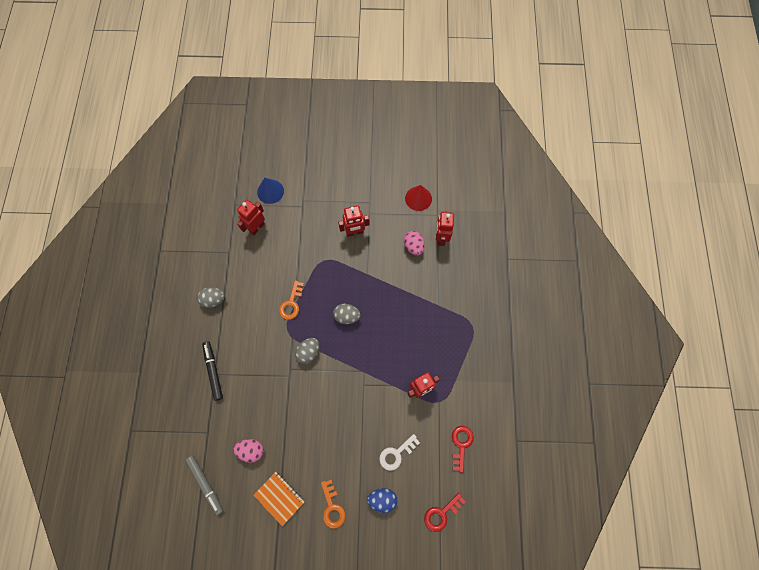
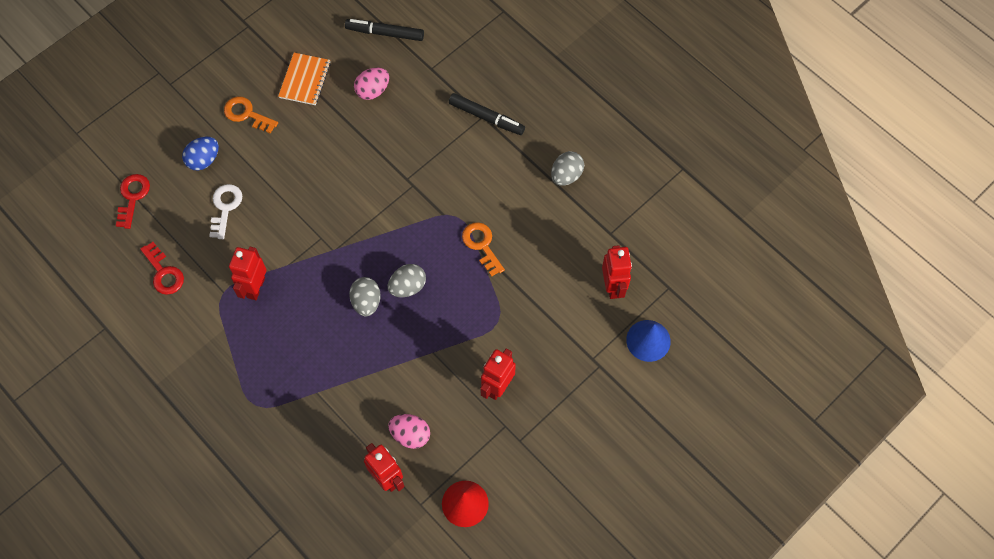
camera: 135 degrees right, 5 degrees down
grey marker [185,455,224,516] -> black marker [345,19,424,41]
orange notebook [254,472,304,526] -> orange notebook turned 75 degrees counterclockwise [278,53,331,105]
grey egg [295,338,319,364] -> grey egg moved to [349,277,381,317]

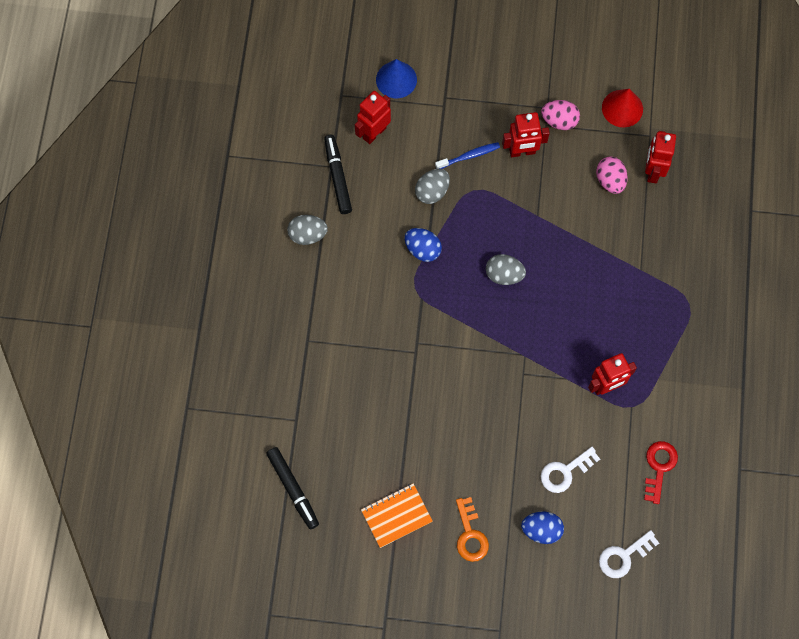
camera: 130 degrees left, 5 degrees up
red key [116,174,150,229] -> white key [599,530,659,578]
grey egg [349,277,381,317] -> grey egg moved to [415,169,450,204]
pink egg [354,68,389,100] -> pink egg moved to [541,100,580,130]
black marker [449,93,525,135] -> black marker moved to [324,135,352,214]
orange key [462,222,505,277] -> blue egg [405,228,442,262]
none -> blue toothbrush [435,142,500,169]

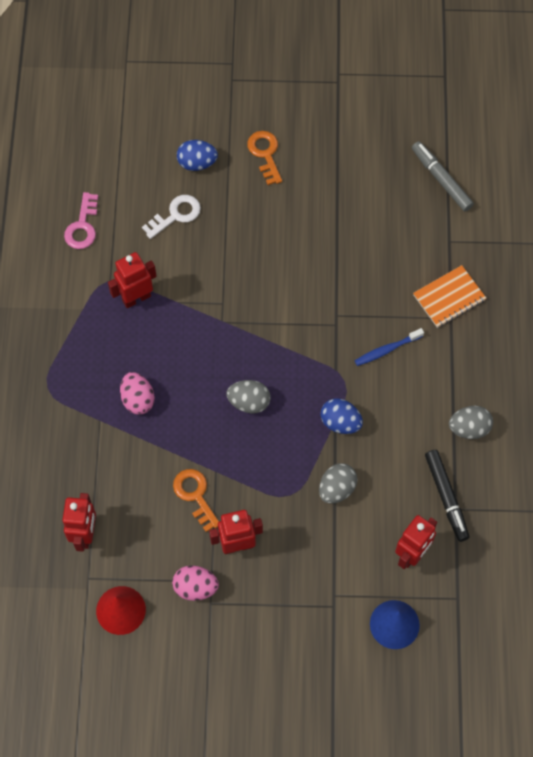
camera: 175 degrees right, 5 degrees down
black marker [266,447,319,529] -> grey marker [412,141,474,211]
orange notebook [361,483,433,548] -> orange notebook moved to [413,265,486,328]
blue toothbrush [435,142,500,169] -> blue toothbrush moved to [355,328,424,366]
pink egg [596,156,628,194] -> pink egg moved to [120,372,155,414]
white key [599,530,659,578] -> none
red key [644,441,678,504] -> pink key [64,192,98,249]
none -> orange key [173,469,219,532]

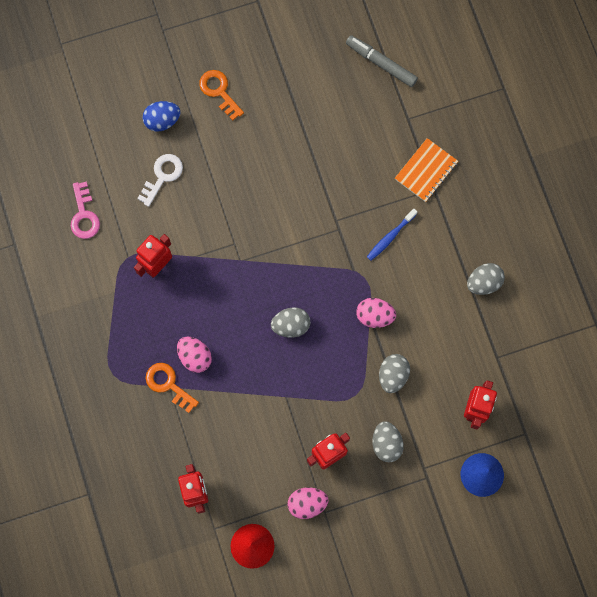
camera: 20 degrees left, 10 degrees up
orange key [173,469,219,532] -> orange key moved to [146,363,199,413]
blue egg [321,398,363,434] -> pink egg [356,298,396,328]
black marker [425,450,469,542] -> none
none -> grey egg [372,422,404,462]

